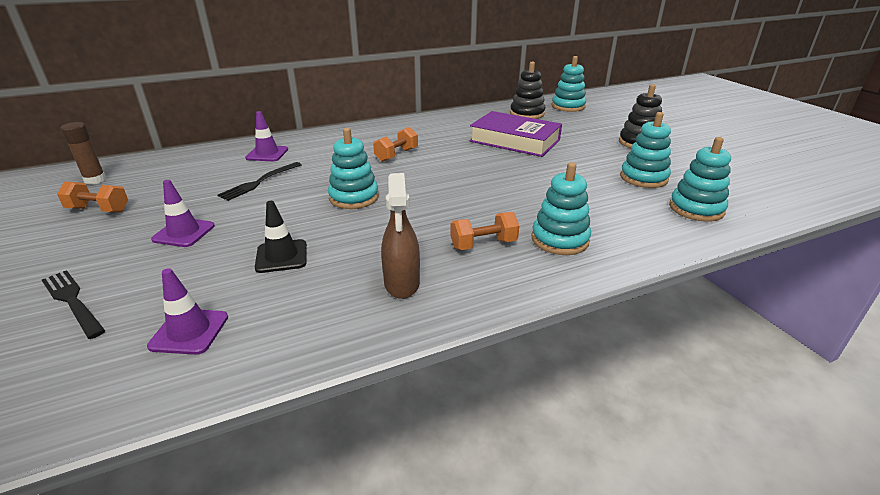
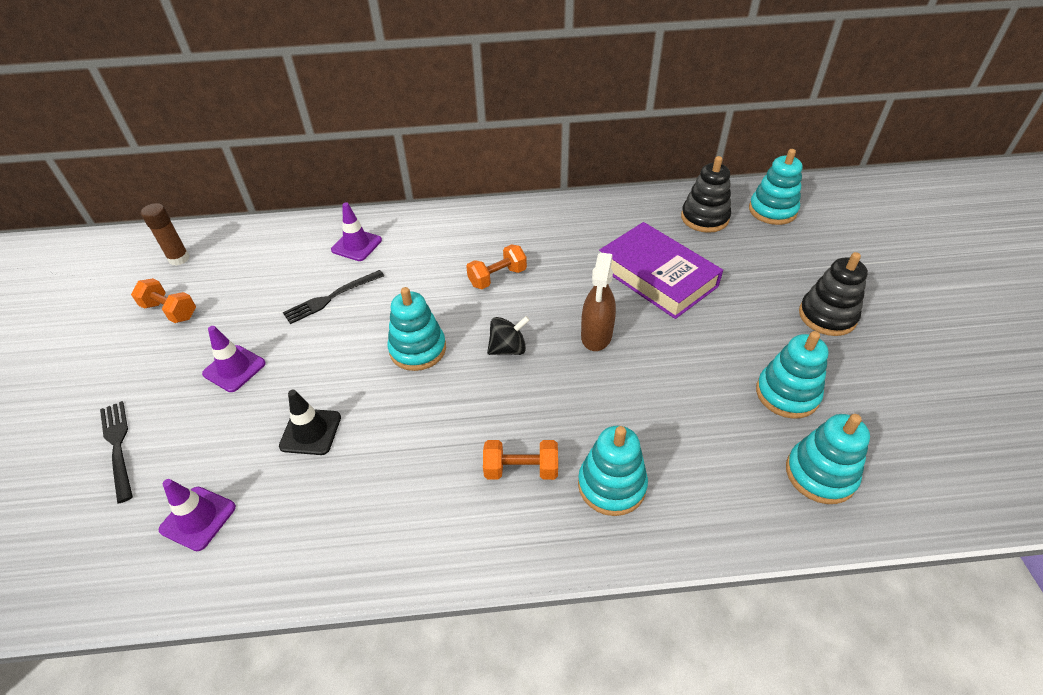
camera: 20 degrees right, 15 degrees up
brown spray bottle [381,173,420,299] -> brown spray bottle moved to [581,252,616,351]
none -> black spinning top [487,316,530,355]

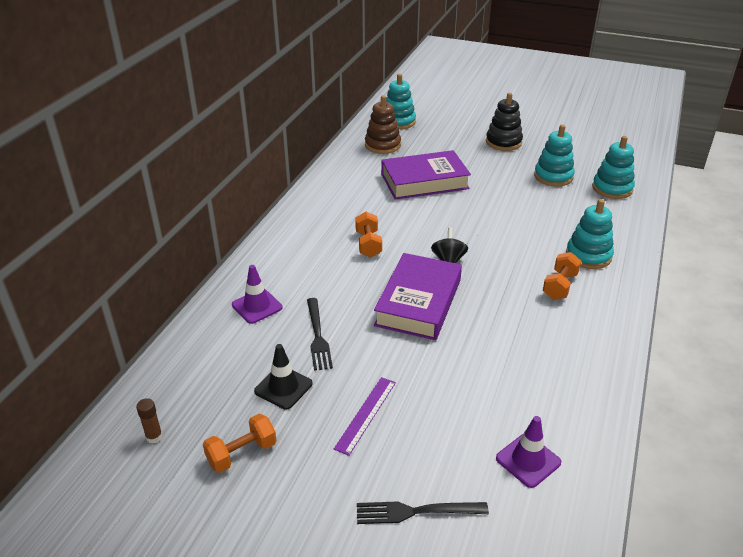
camera: 65 degrees left, 10 degrees down
brown glue stick [141,203,190,266] -> brown glue stick [136,398,163,443], size x0.66
purple traffic cone [202,326,266,392] -> purple ruler [334,377,396,456]
black traffic cone [279,390,341,455] -> black traffic cone moved to [254,344,313,410]
turquoise stacking toy [387,287,446,371] -> purple book [374,253,462,340]
brown spray bottle [581,252,616,351] -> none
black stacking toy [681,156,731,233] -> brown stacking toy [365,95,401,154]

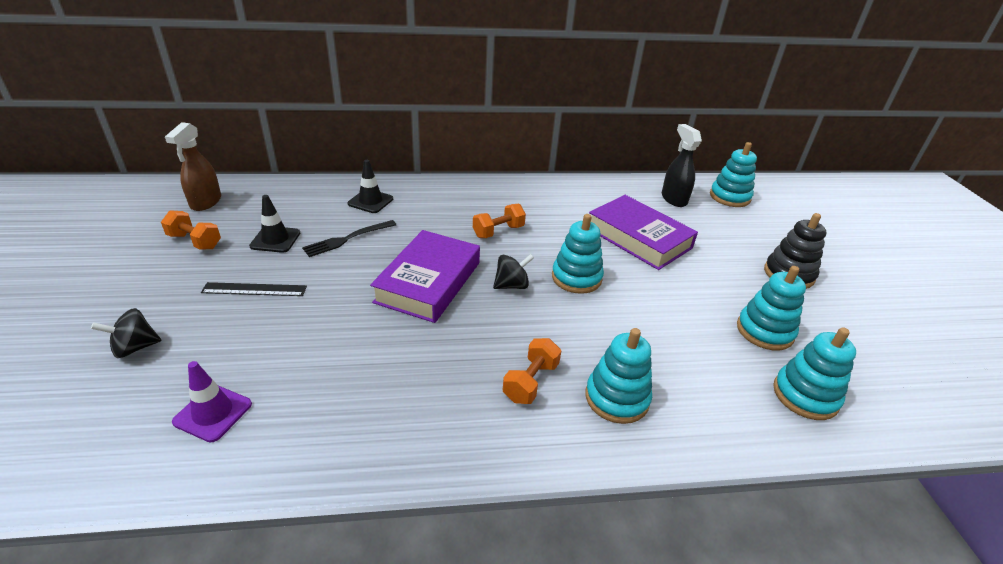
camera: 60 degrees right, 0 degrees up
brown glue stick [136,398,163,443] -> brown spray bottle [165,122,221,211]
purple traffic cone [232,265,282,324] -> black traffic cone [348,160,393,213]
purple ruler [334,377,396,456] -> black ruler [201,282,307,296]
black fork [357,501,489,524] -> black spinning top [91,308,162,358]
brown stacking toy [365,95,401,154] -> black spray bottle [662,124,702,207]
purple book [374,253,462,340] -> purple book turned 60 degrees counterclockwise [370,230,480,323]
orange dumbbell [543,252,581,300] -> orange dumbbell turned 60 degrees counterclockwise [503,338,561,404]
none -> turquoise stacking toy [552,214,604,294]

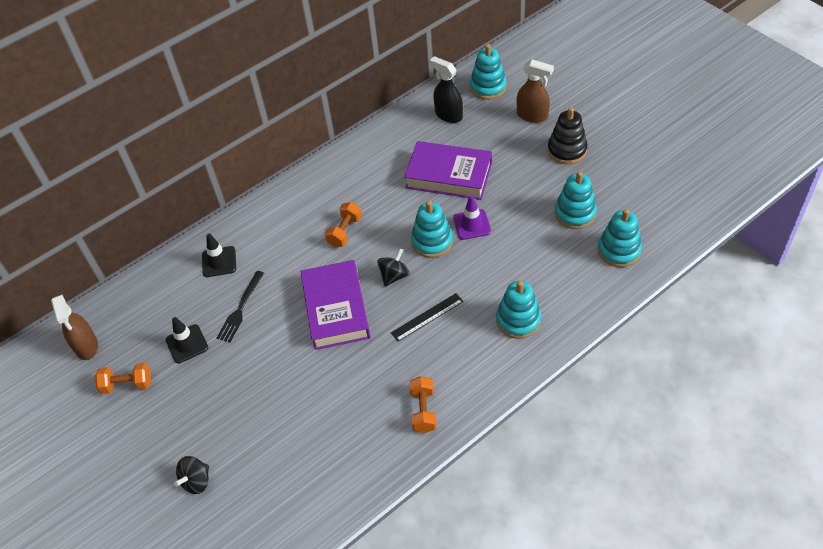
camera: 25 degrees left, 15 degrees up
purple traffic cone [172,361,252,443] -> purple traffic cone moved to [453,195,491,240]
black ruler [201,282,307,296] -> black ruler moved to [391,293,464,342]
orange dumbbell [503,338,561,404] -> orange dumbbell moved to [409,376,437,433]
none -> brown spray bottle [517,59,554,123]

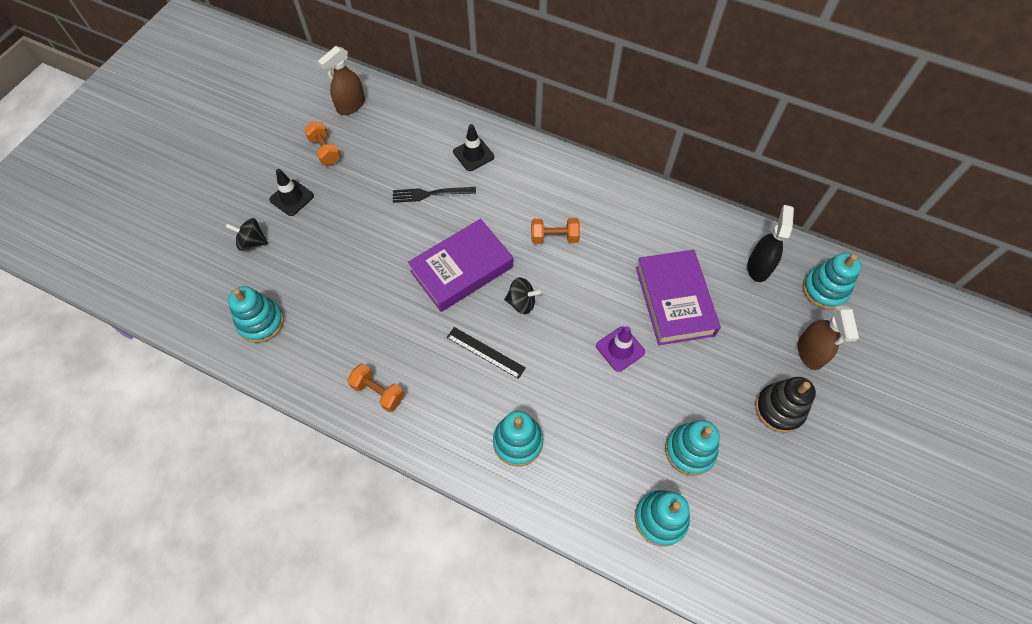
camera: 60 degrees right, 10 degrees up
black traffic cone [166,317,208,364] -> black traffic cone moved to [269,169,314,216]
orange dumbbell [409,376,437,433] -> orange dumbbell turned 60 degrees clockwise [347,363,404,412]
turquoise stacking toy [411,201,453,258] -> turquoise stacking toy moved to [228,286,284,343]

